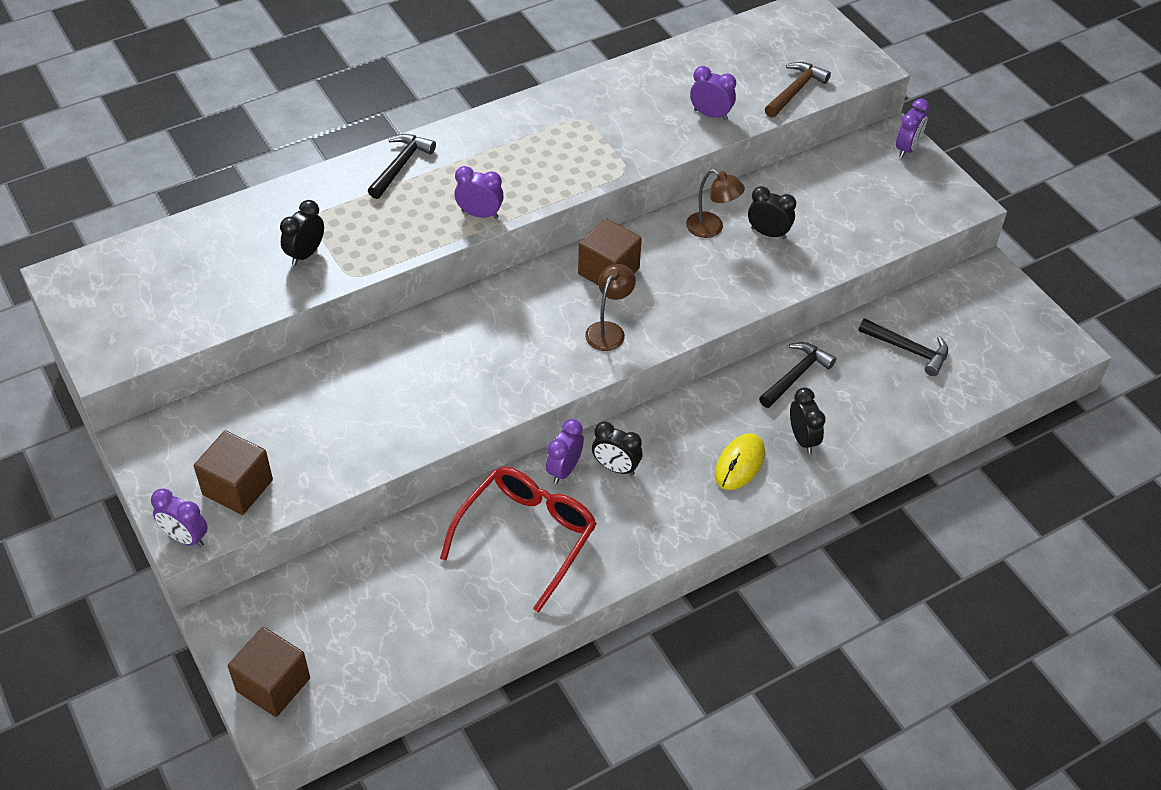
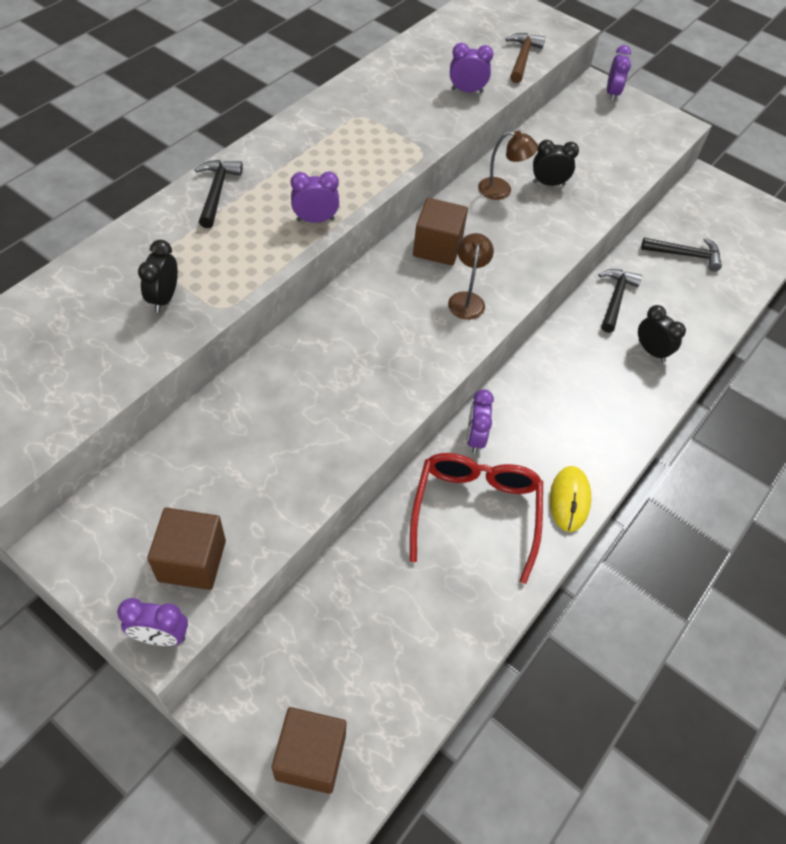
camera: 25 degrees left, 5 degrees up
black clock [592,421,642,475] -> none
yellow mouse [715,433,765,490] -> yellow mouse moved to [550,466,591,532]

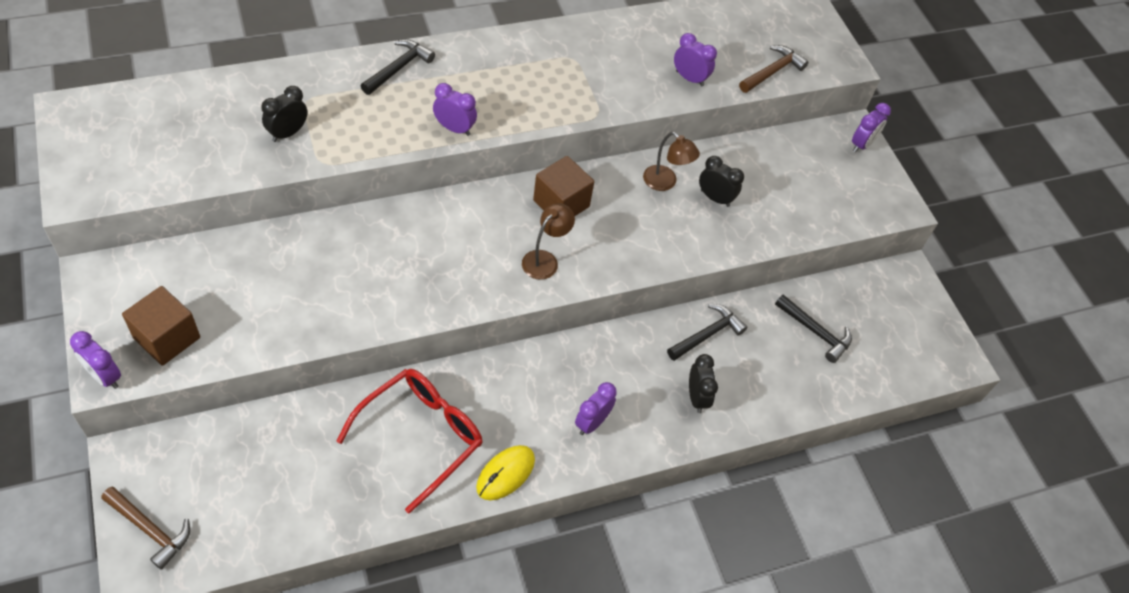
camera: 30 degrees right, 0 degrees up
brown cube [272,707,346,794] -> brown hammer [101,487,190,570]
purple clock [467,389,494,454] -> purple clock moved to [575,382,617,435]

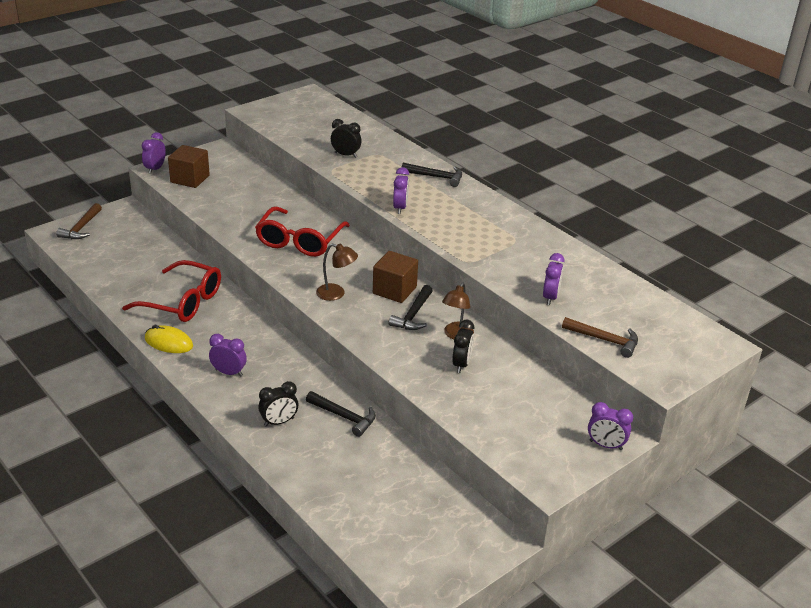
camera: 75 degrees right, 20 degrees down
black hammer [775,295,852,363] -> black hammer moved to [389,285,433,330]
none -> red glasses [255,206,350,257]

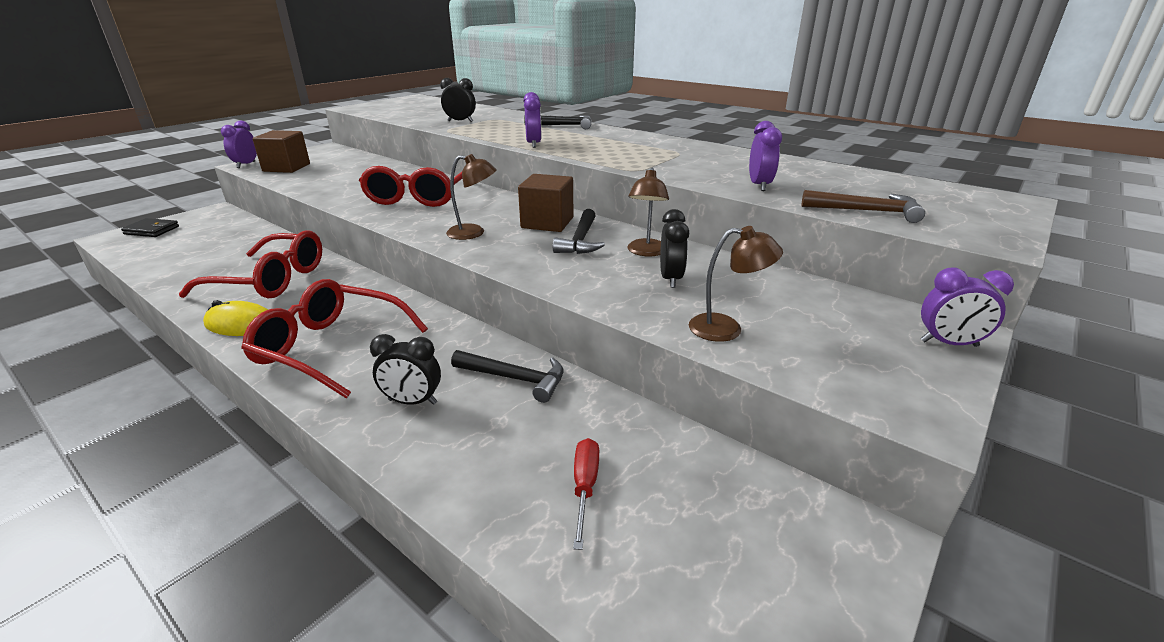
camera: 10 degrees left, 5 degrees down
brown hammer [56,203,102,239] -> black wallet [121,218,179,237]
purple clock [209,334,247,377] -> red glasses [241,279,428,399]
black clock [258,381,298,426] -> black clock turned 45 degrees clockwise [370,334,441,405]
none -> red screwdriver [573,438,599,550]
none -> brown lamp [689,226,783,342]

